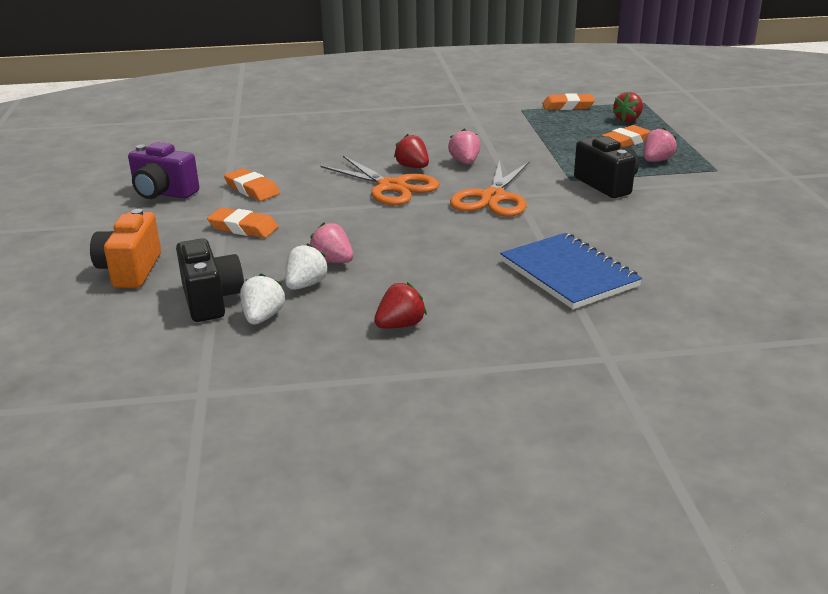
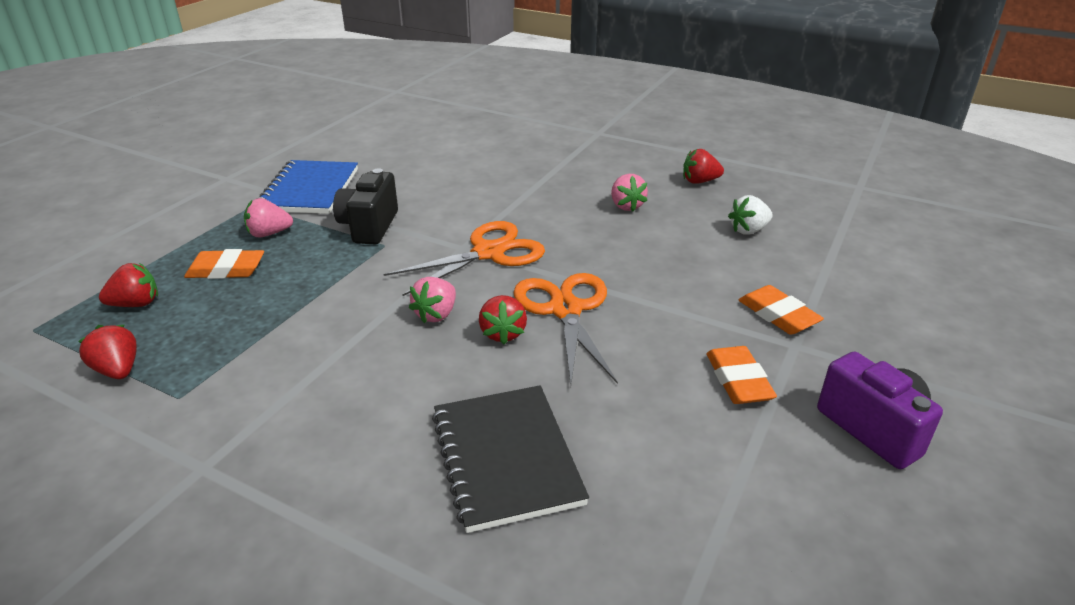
camera: 145 degrees left, 5 degrees up
orange camera [90,209,161,288] -> none
black camera [176,238,244,322] -> none
white strawberry [240,273,285,324] -> none
pink strawberry [310,222,353,263] -> pink strawberry moved to [611,174,648,211]
blue notebook [500,233,642,309] -> blue notebook moved to [257,160,358,214]
orange eraser [542,93,595,110] -> red strawberry [78,325,137,379]
none -> black notebook [432,385,589,533]

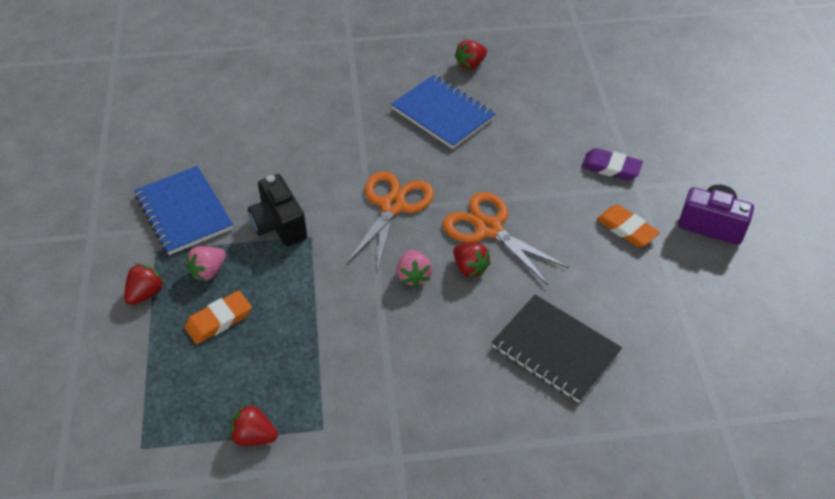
camera: 35 degrees left, 15 degrees up
red strawberry [99,263,158,307] -> red strawberry moved to [124,264,164,305]
pink strawberry [611,174,648,211] -> blue notebook [391,75,495,149]
white strawberry [728,195,773,234] -> none
orange eraser [739,285,824,335] -> purple eraser [581,148,643,180]

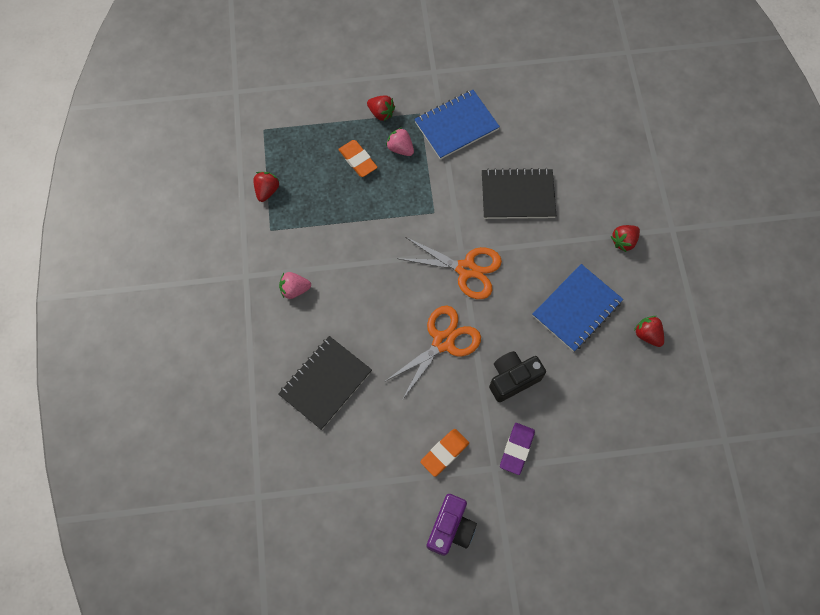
camera: 90 degrees right, 20 degrees up
black camera [248,174,307,246] -> black camera moved to [489,351,546,402]
pink strawberry [396,250,432,288] -> pink strawberry moved to [279,272,311,299]
red strawberry [453,243,491,277] -> red strawberry moved to [611,225,640,252]
none -> black notebook [482,168,556,219]

